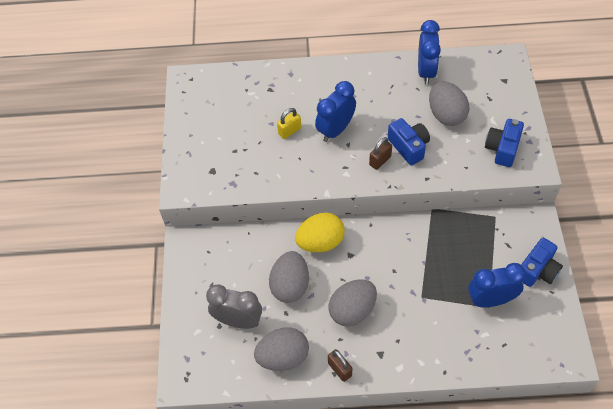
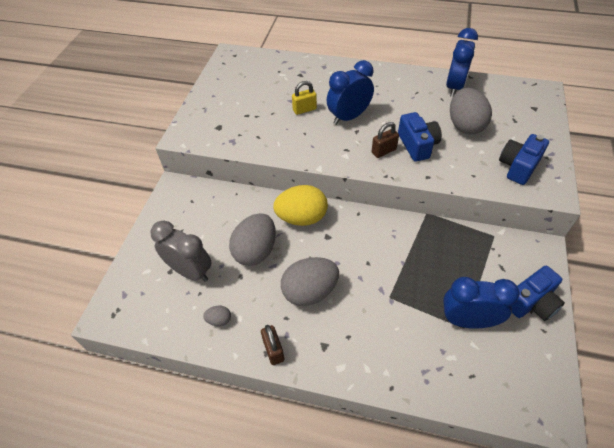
camera: 15 degrees right, 5 degrees down
grey egg [254,327,309,371] -> grey egg [203,306,231,326], size x0.44

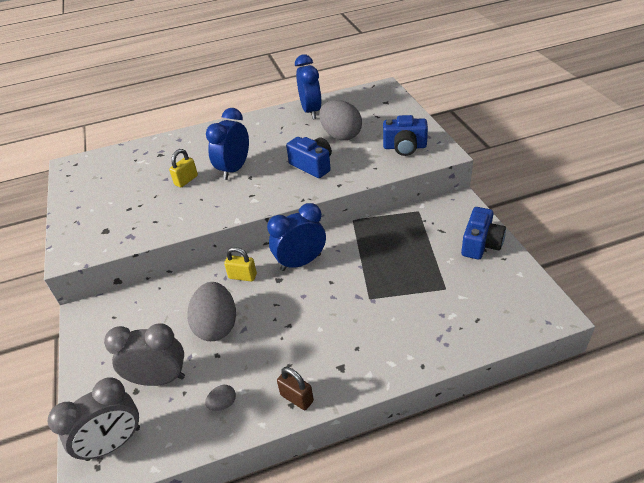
camera: 30 degrees left, 10 degrees down
yellow egg [273,185,328,226] -> yellow padlock [224,247,257,282]
grey egg [281,257,339,306] -> none
brown padlock [372,122,399,158] -> none
blue clock [443,277,520,329] -> blue clock moved to [267,203,326,271]
blue camera [499,134,549,185] -> blue camera turned 90 degrees counterclockwise [383,115,428,156]
none -> grey clock [47,377,140,461]

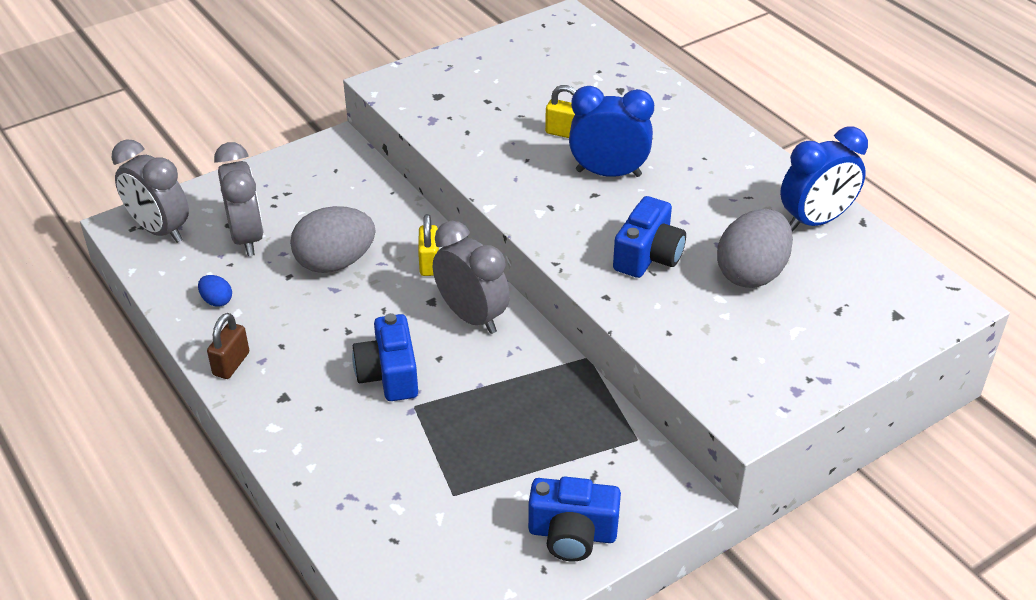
camera: 70 degrees right, 0 degrees up
grey egg [205,385,236,411] -> blue egg [198,275,232,307]
blue clock [267,203,326,271] -> grey clock [433,221,510,334]
blue camera [383,115,428,156] -> blue camera moved to [352,313,418,401]

